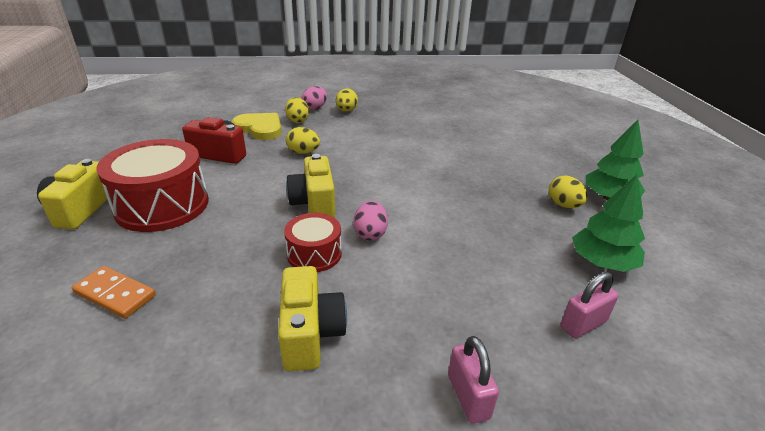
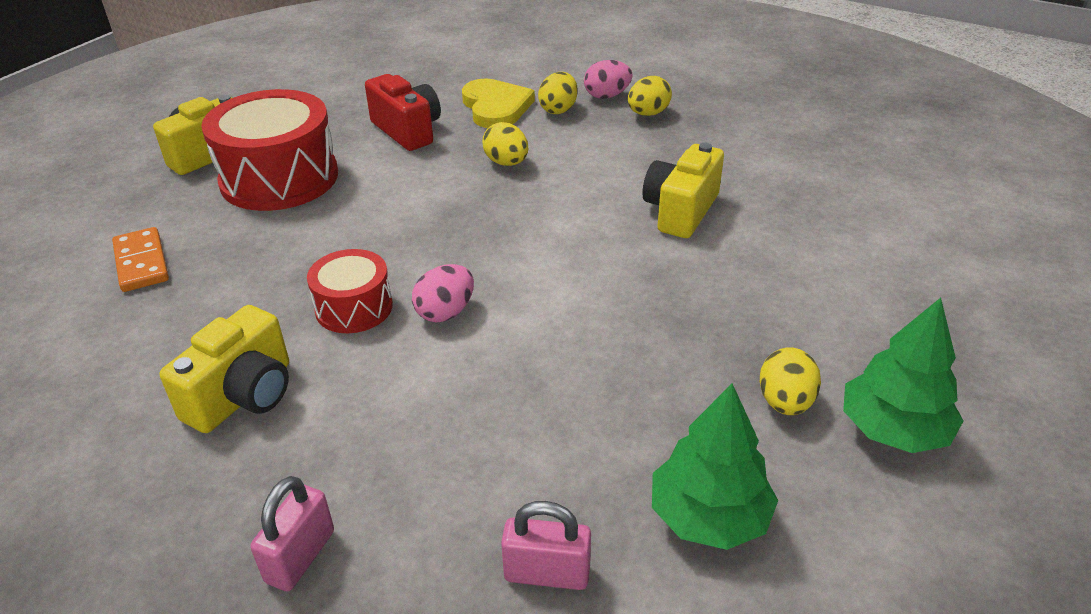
camera: 40 degrees right, 5 degrees up
yellow camera [286,154,335,218] -> yellow camera moved to [643,142,724,238]

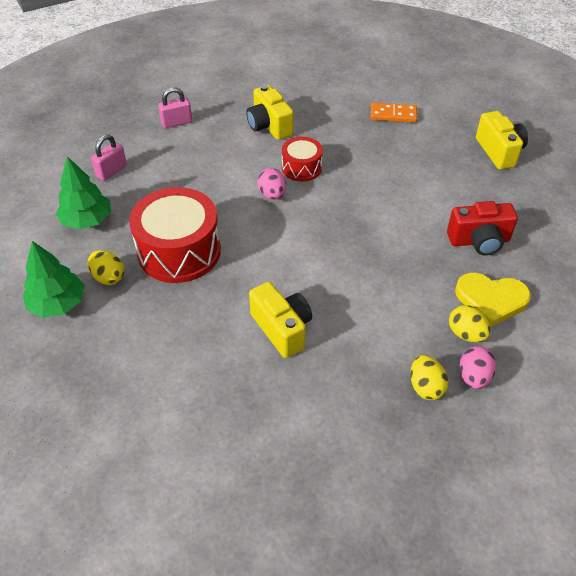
camera: 120 degrees right, 10 degrees up
red drum [201,89,338,211] -> red drum moved to [129,187,221,283]
pink padlock [250,476,334,591] -> pink padlock turned 75 degrees counterclockwise [158,88,192,128]
yellow egg [482,122,528,166] -> none

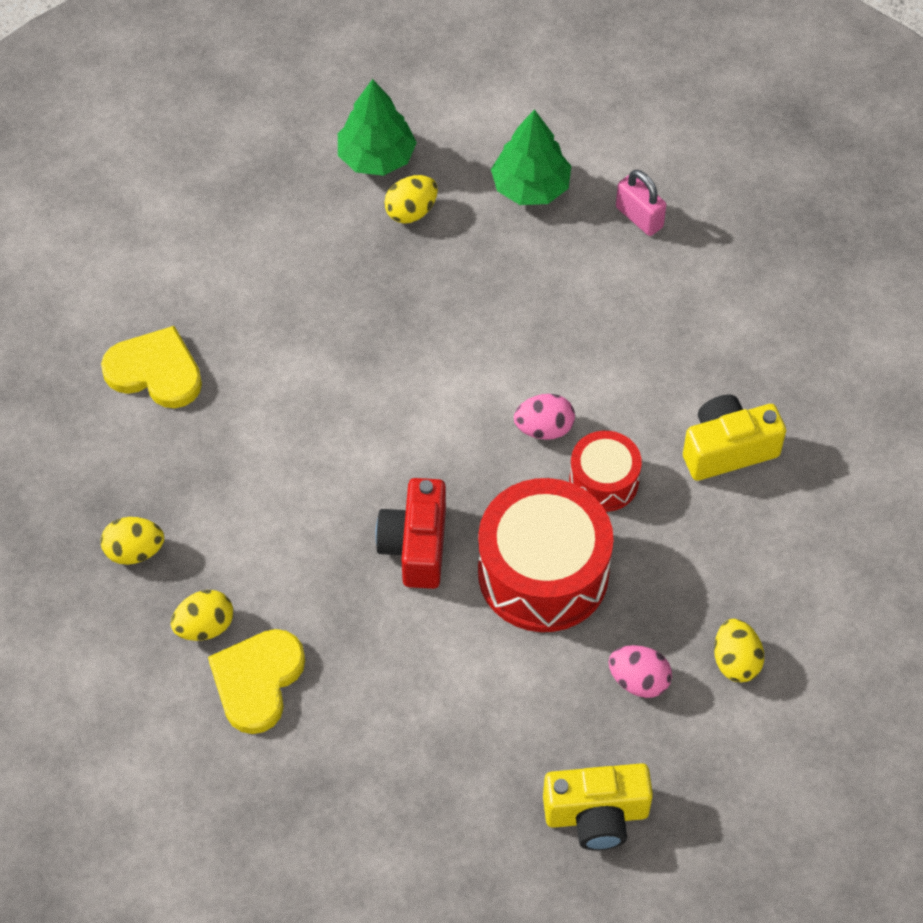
camera: 100 degrees right, 10 degrees up
red drum [129,187,221,283] -> red drum moved to [478,478,614,632]
pink padlock [158,88,192,128] -> none
yellow camera [249,282,312,358] -> none
orange domino [370,103,417,123] -> yellow egg [714,619,764,683]
red camera [447,201,518,255] -> red camera moved to [375,478,446,589]
pink egg [460,346,496,389] -> pink egg moved to [609,645,672,698]
none -> yellow heart [101,326,202,408]

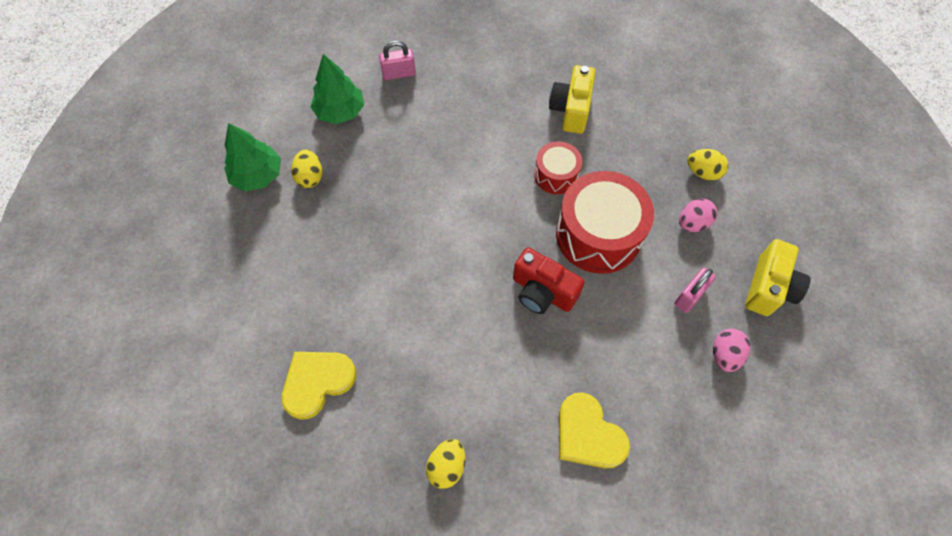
camera: 60 degrees left, 5 degrees up
yellow egg [171,590,233,641] -> none
pink egg [514,394,575,440] -> pink egg moved to [713,328,750,372]
none -> pink padlock [674,268,716,313]

